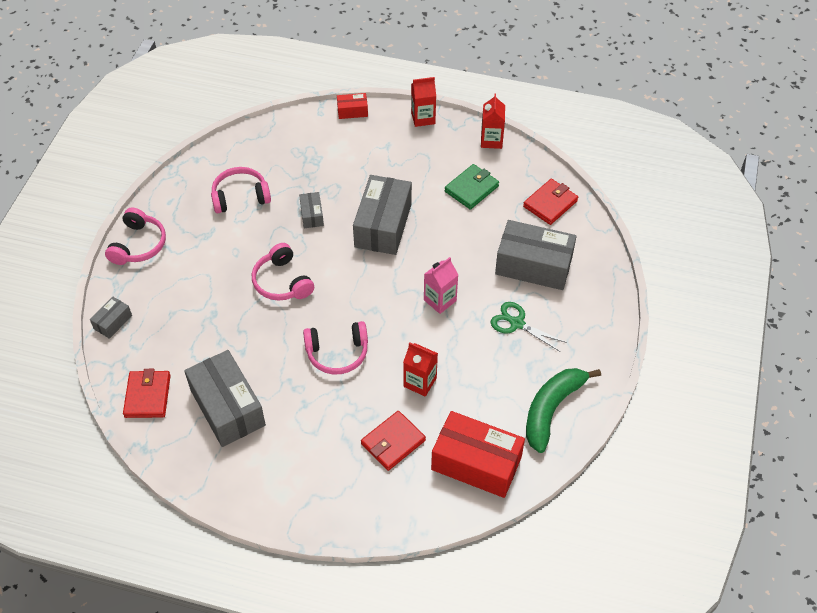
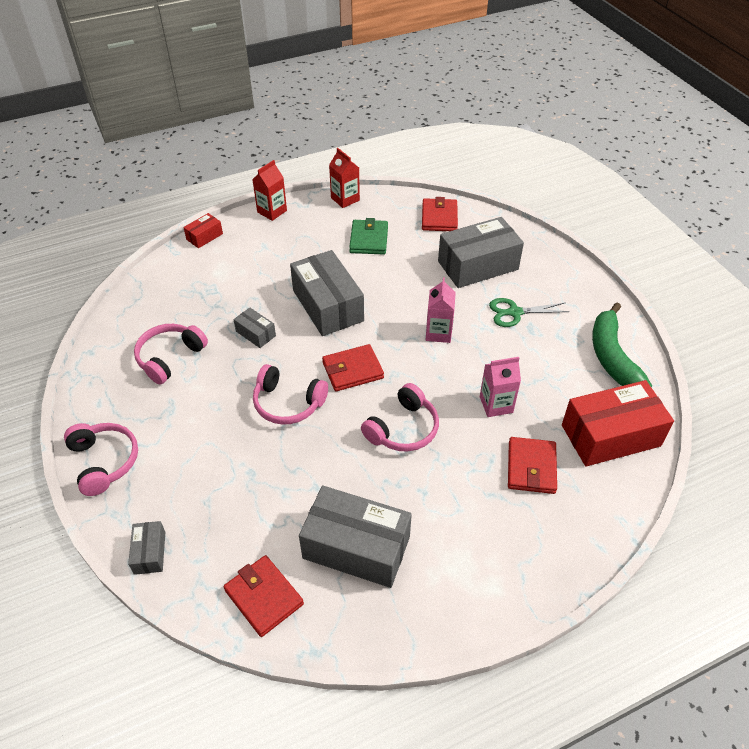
camera: 40 degrees left, 5 degrees down
red carton [403,342,438,397] -> pink carton [480,357,521,417]
none -> red wallet [322,344,384,391]

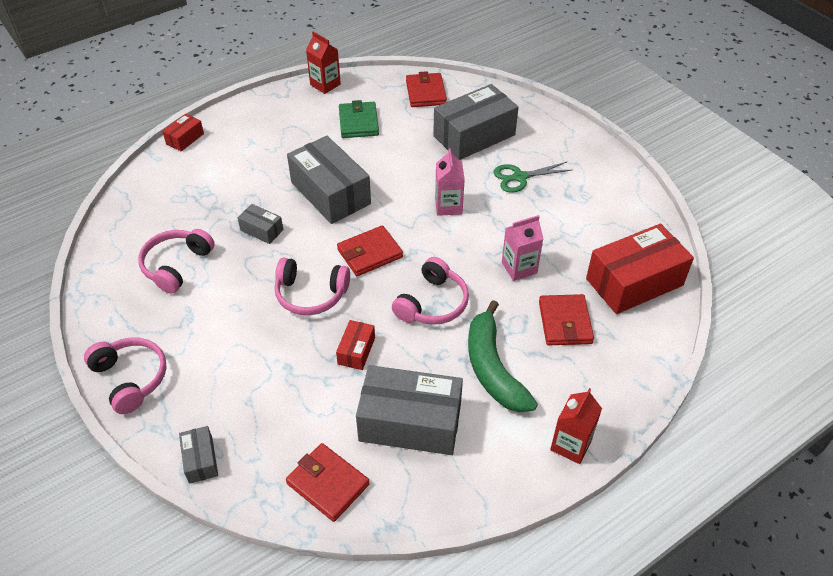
camera: 10 degrees left, 0 degrees up
red carton [252,160,287,221] -> red carton moved to [550,388,602,464]
green banana [592,303,652,388] -> green banana moved to [468,300,538,413]
none -> red box [336,320,375,370]

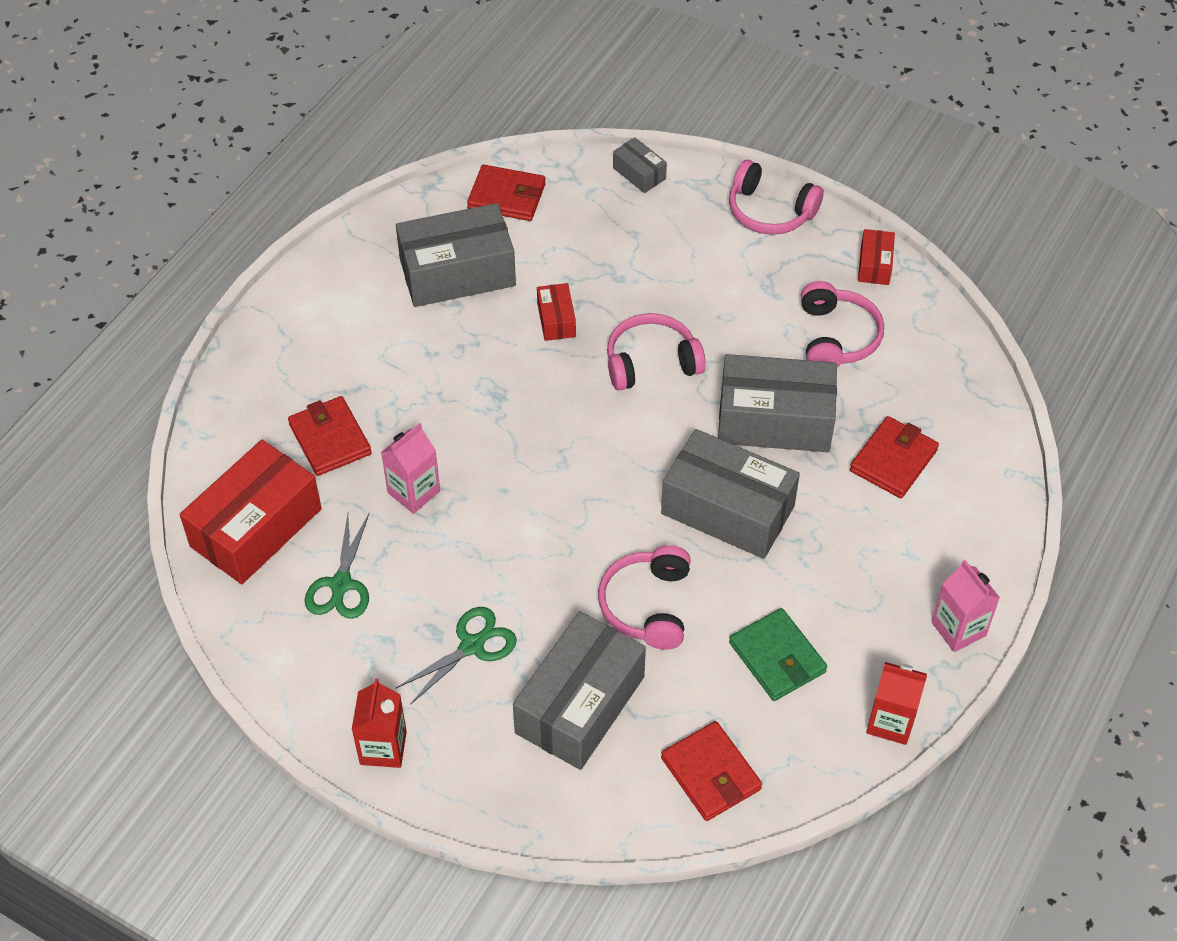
camera: 155 degrees right, 5 degrees up
red box [162,114,204,151] -> red box moved to [858,229,895,285]
grey box [238,204,283,244] -> grey box [718,354,837,452], size x2.13
red wallet [337,225,403,276] -> red wallet moved to [850,416,939,498]
pink headphones [392,257,469,325] -> pink headphones moved to [598,545,691,650]
pink carton [435,148,465,216] -> pink carton moved to [932,560,1000,652]
green banana [468,300,538,413] -> none
red carton [550,388,602,464] -> red carton moved to [352,678,407,768]
none -> green scissors [304,514,369,619]

